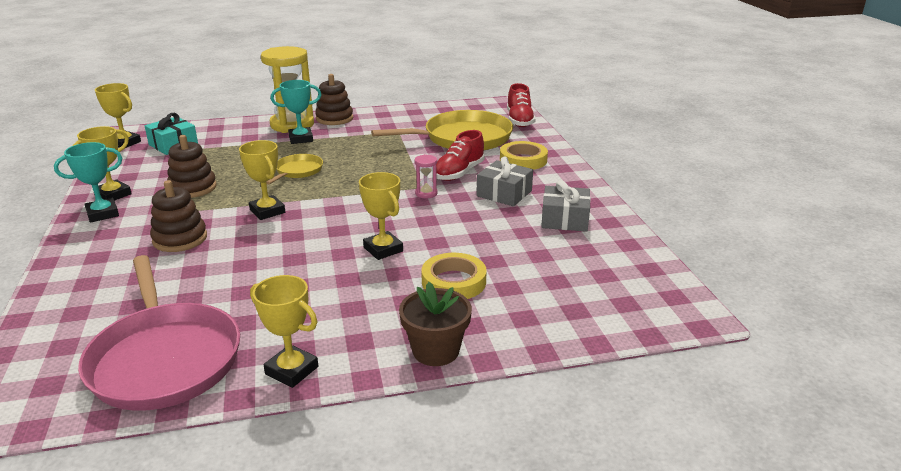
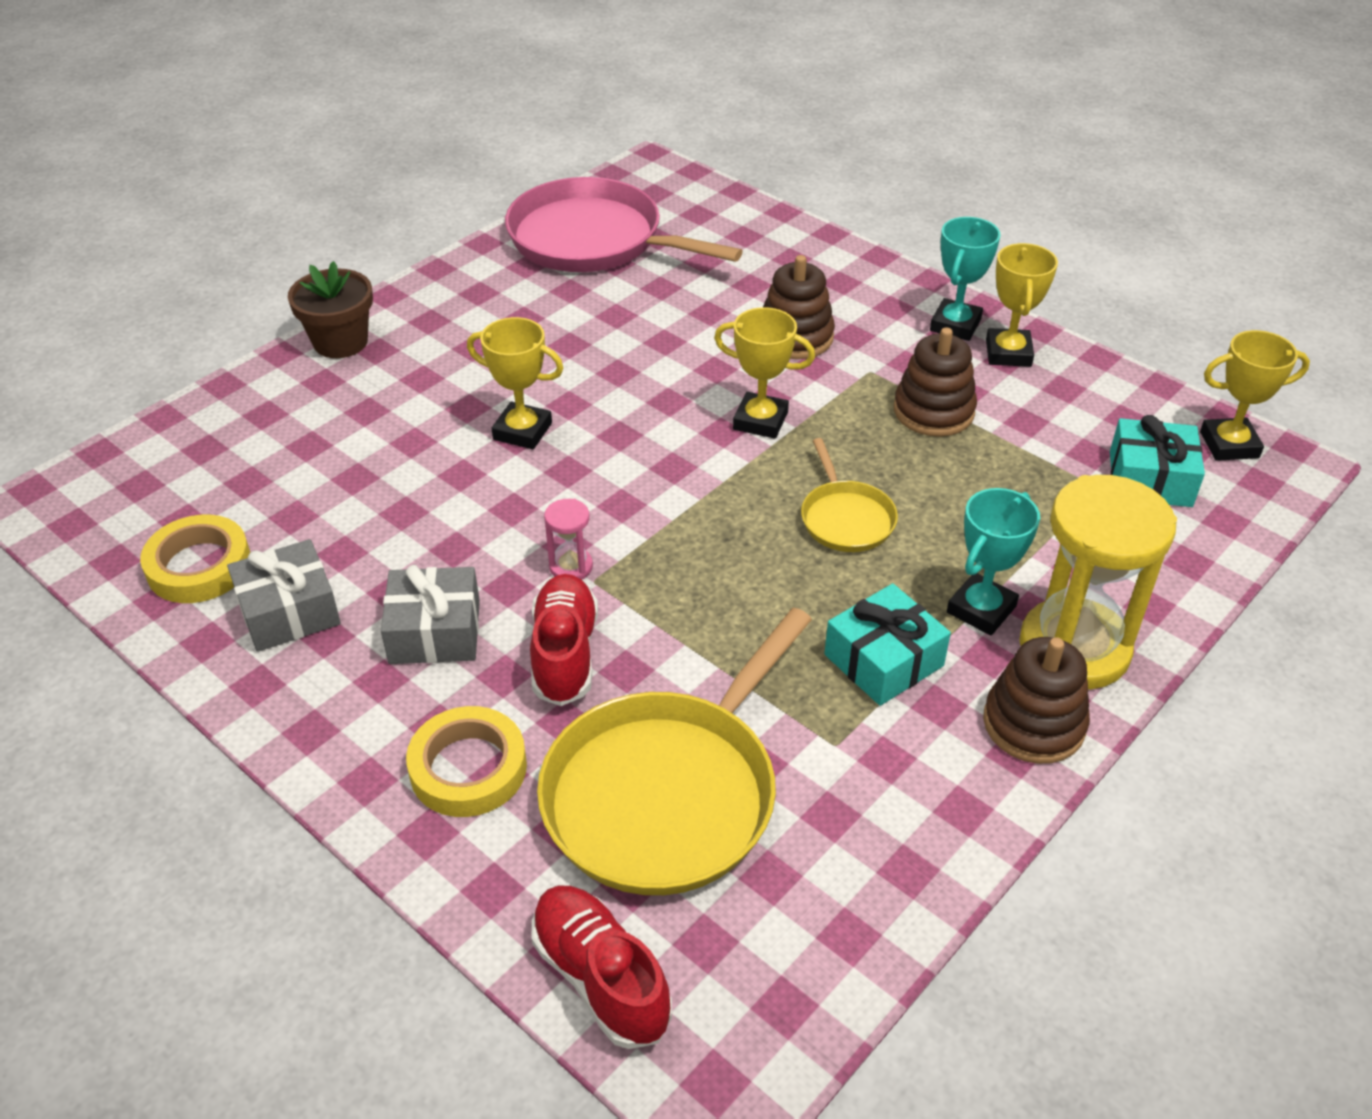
camera: 145 degrees right, 15 degrees up
yellow trophy [250,275,318,388] -> none
yellow tape [421,253,487,299] -> yellow tape moved to [140,515,250,603]
none -> turquoise gift [824,583,951,706]

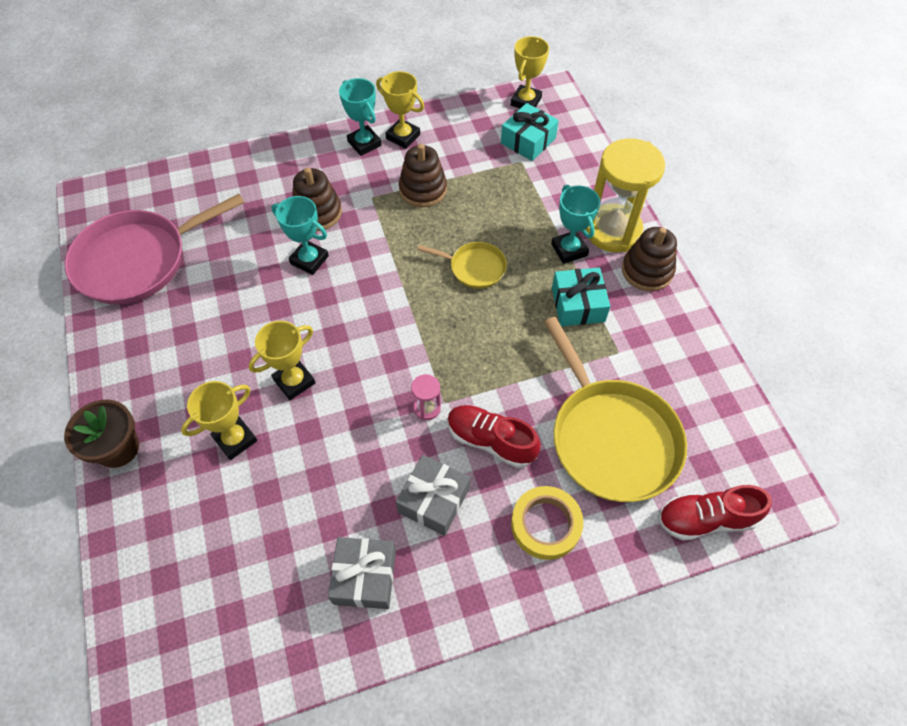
camera: 60 degrees left, 15 degrees up
yellow tape [140,515,250,603] -> none
yellow trophy [714,307,815,439] -> yellow trophy moved to [181,381,257,460]
none -> turquoise trophy [271,196,329,275]

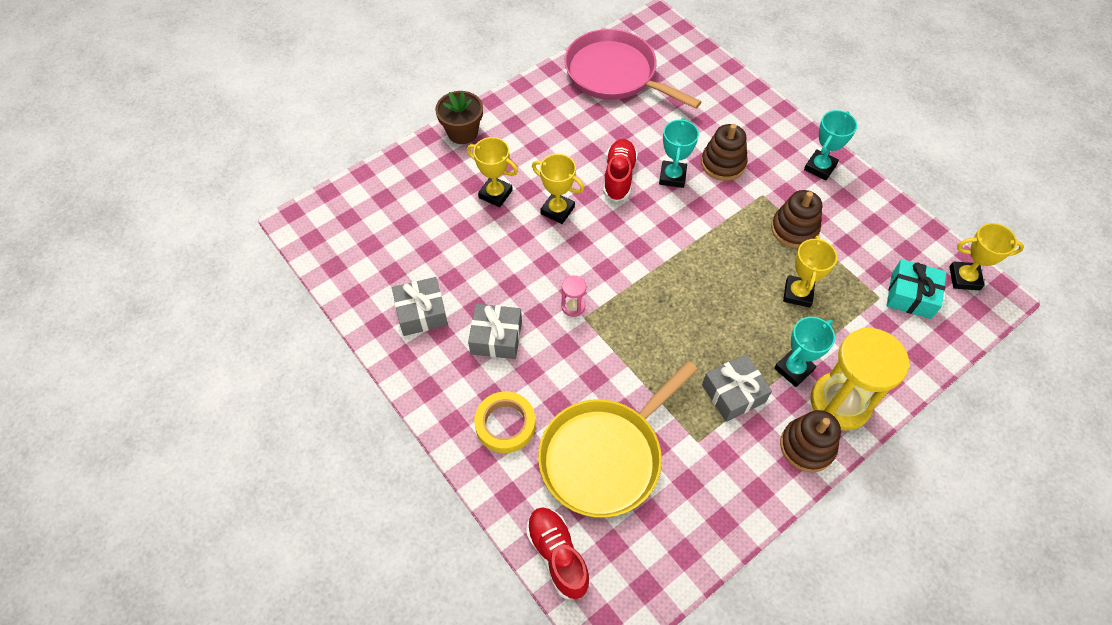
camera: 70 degrees right, 0 degrees up
yellow trophy [376,71,424,149] -> yellow trophy moved to [783,235,837,308]
yellow pan [417,242,507,289] -> none
red shoe [448,405,541,468] -> red shoe moved to [603,139,638,202]
turquoise gift [552,267,611,326] -> grey gift [702,354,772,422]

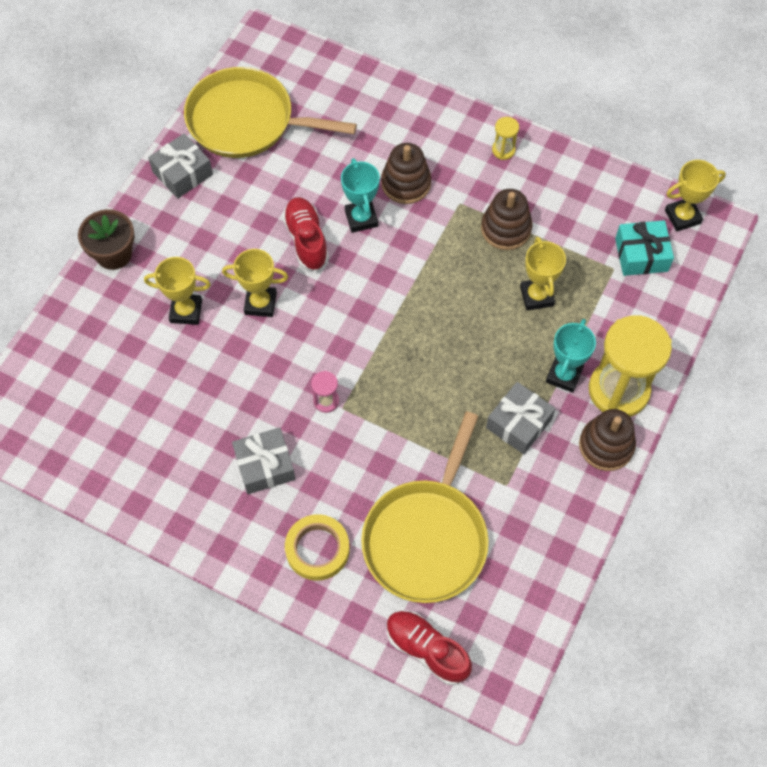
camera: 25 degrees left, 5 degrees up
grey gift [392,277,448,336] -> grey gift moved to [148,134,213,199]
pink pan [564,29,702,109] -> yellow pan [184,67,357,158]
turquoise trophy [804,110,857,181] -> yellow hourglass [492,117,519,160]

